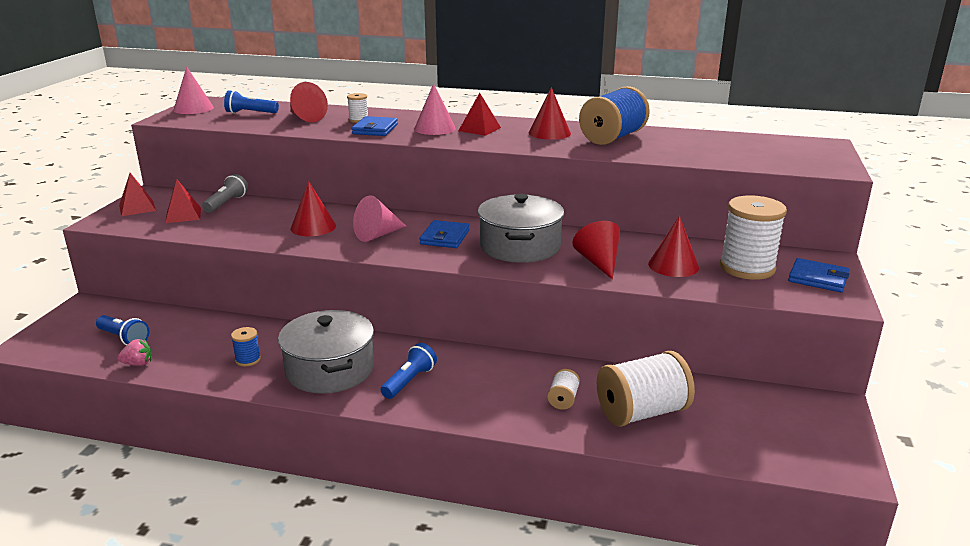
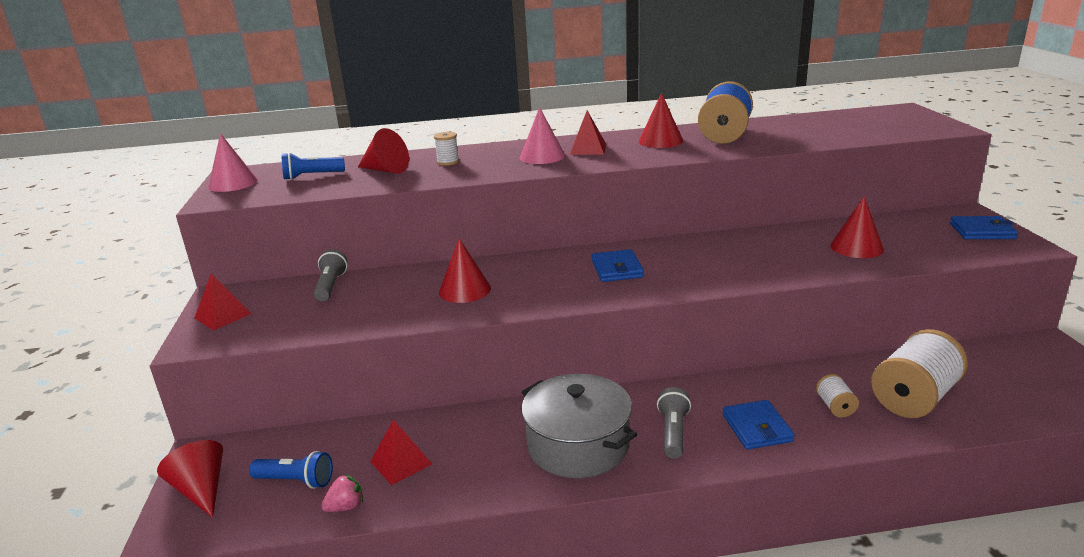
camera: 20 degrees left, 0 degrees up
red pyramid [165,180,201,223] -> red pyramid moved to [370,419,432,485]
blue spool [231,327,261,366] -> none
blue wallet [352,116,398,136] -> blue wallet moved to [723,400,794,450]
pink cone [353,195,406,242] -> none
blue flashlight [381,343,437,399] -> grey flashlight [657,387,691,459]
grey pot [478,194,564,263] -> none
red cone [572,221,620,279] -> red cone moved to [157,440,223,518]
white spool [720,195,787,280] -> none

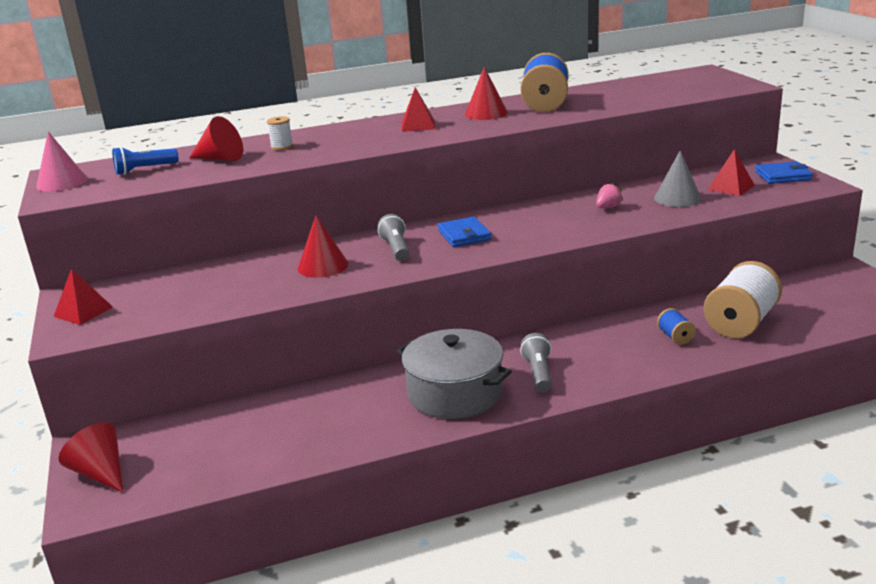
camera: 10 degrees left, 0 degrees up
blue flashlight [249,451,333,489] -> none
grey flashlight [314,249,347,301] -> grey flashlight moved to [378,214,410,261]
pink strawberry [321,474,363,512] -> pink strawberry moved to [596,183,623,208]
red pyramid [370,419,432,485] -> red pyramid moved to [708,149,755,196]
pink cone [520,107,565,164] -> none
blue wallet [723,400,794,450] -> none
white spool [816,374,859,418] -> blue spool [657,308,696,345]
red cone [830,196,884,258] -> grey cone [654,150,702,207]

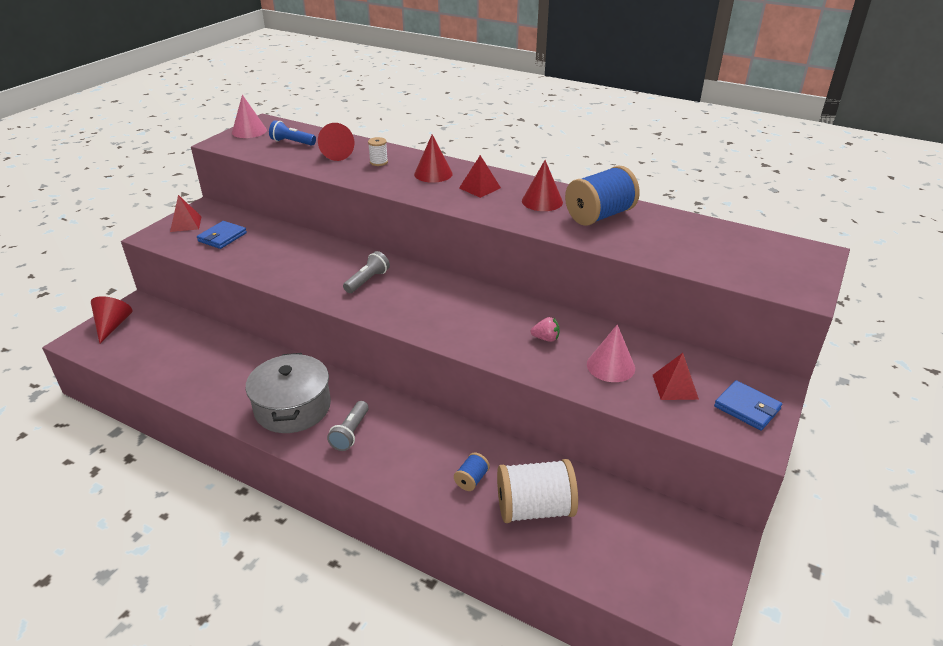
camera: 45 degrees right, 10 degrees up
red cone [298,215,349,278] -> red cone moved to [414,134,453,183]
blue wallet [438,217,491,247] -> blue wallet moved to [197,221,247,249]
grey flashlight [520,333,552,393] -> grey flashlight turned 150 degrees clockwise [327,401,369,451]
grey cone [654,150,702,207] -> pink cone [587,324,635,382]

